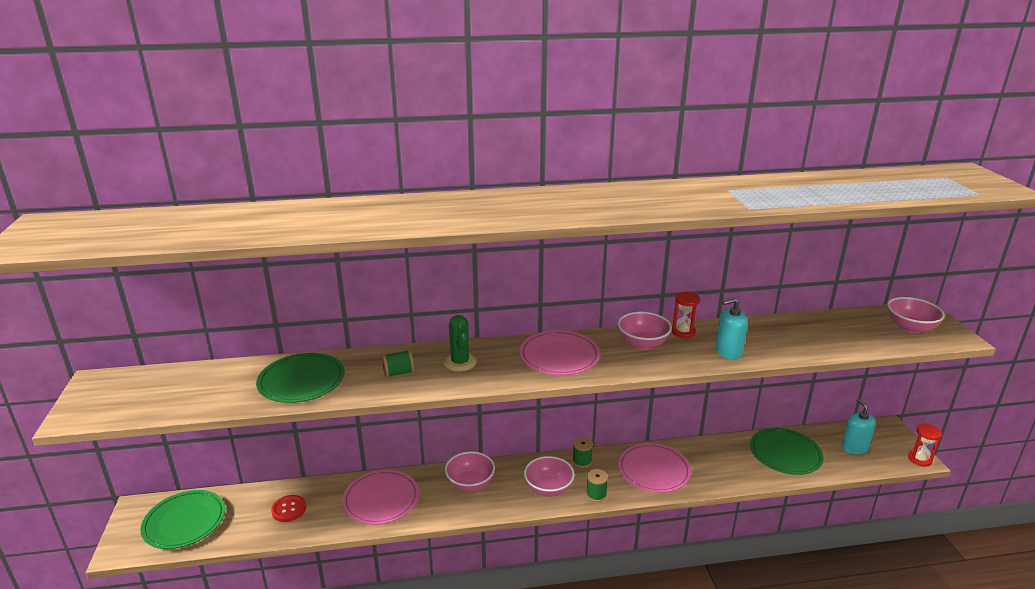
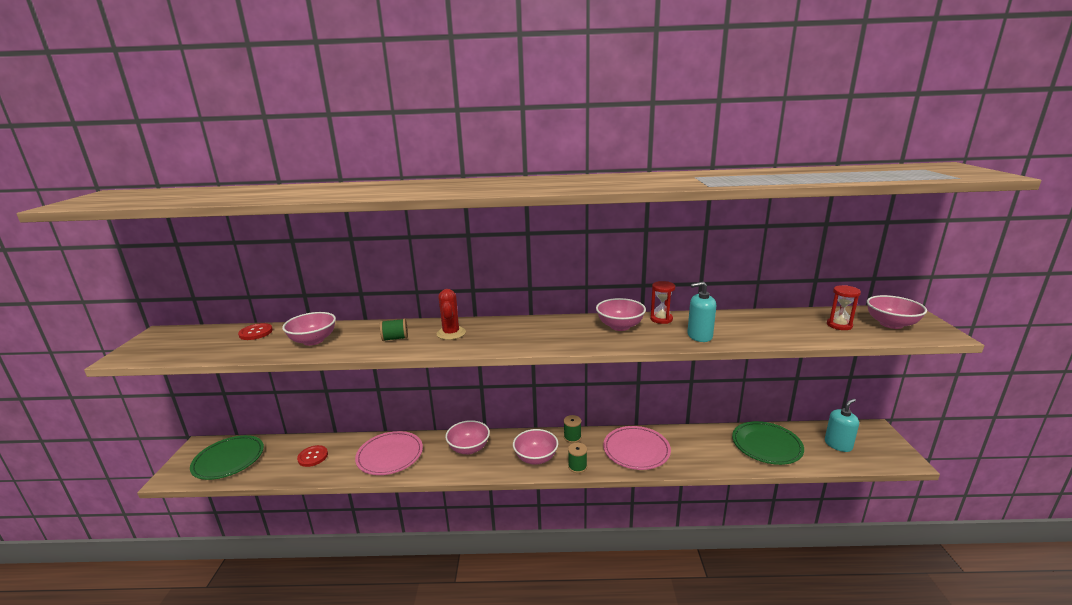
camera: 10 degrees right, 5 degrees down
green plate [256,353,345,403] -> pink bowl [282,312,336,346]
green cactus [444,315,477,372] -> red cactus [437,289,466,340]
pink plate [519,330,600,375] -> none
turquoise soap dispenser [842,399,876,454] -> turquoise soap dispenser turned 60 degrees clockwise [825,399,859,452]
red hourglass [908,424,942,467] -> red hourglass moved to [827,285,861,330]
none -> red button [238,323,273,340]

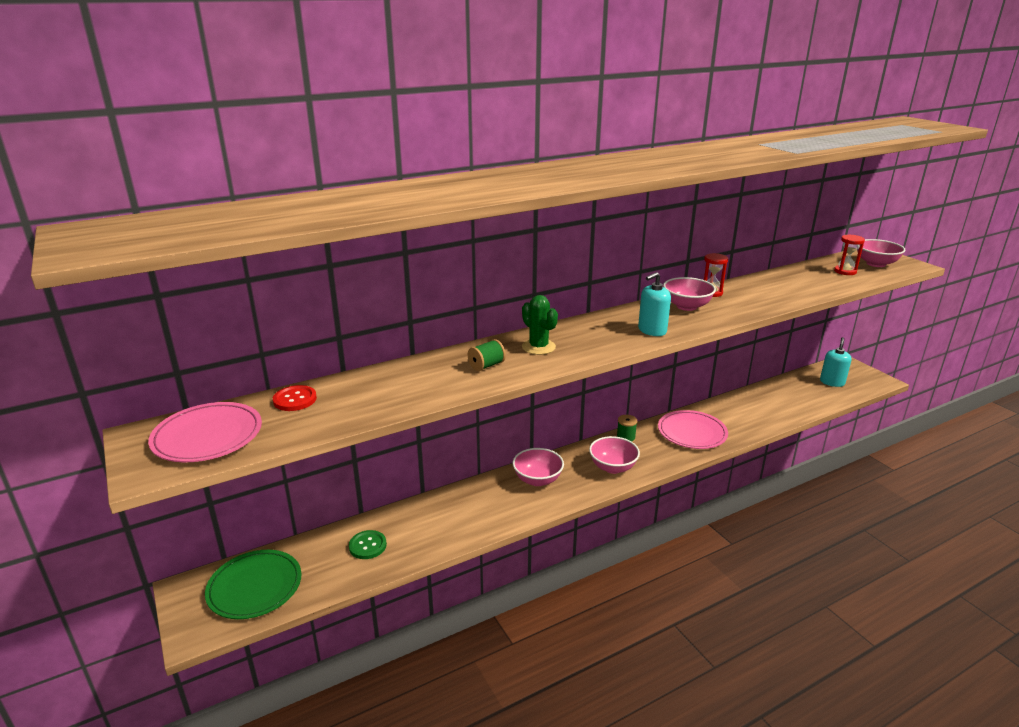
camera: 30 degrees left, 5 degrees up
pink bowl [282,312,336,346] -> none
red button [297,445,328,467] -> green button [349,530,387,559]
pink plate [355,431,423,475] -> pink plate moved to [148,402,262,462]
red cactus [437,289,466,340] -> green cactus [522,295,558,355]
green spool [568,443,587,473] -> none
turquoise soap dispenser [687,282,716,342] -> turquoise soap dispenser moved to [638,272,671,336]
green plate [732,421,804,465] -> none

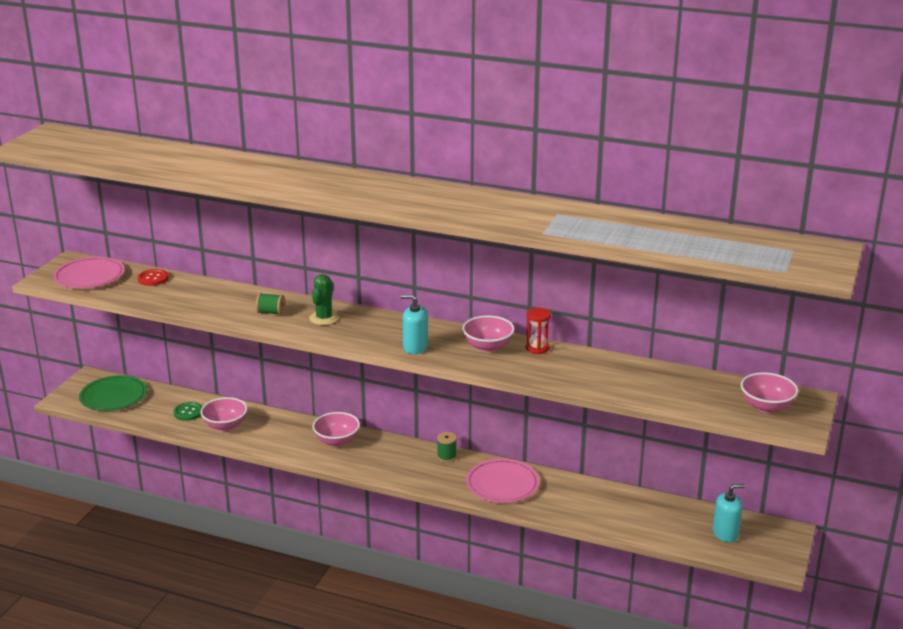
camera: 50 degrees right, 0 degrees up
pink bowl [589,436,640,474] -> pink bowl moved to [200,397,247,431]
red hourglass [834,234,865,275] -> none

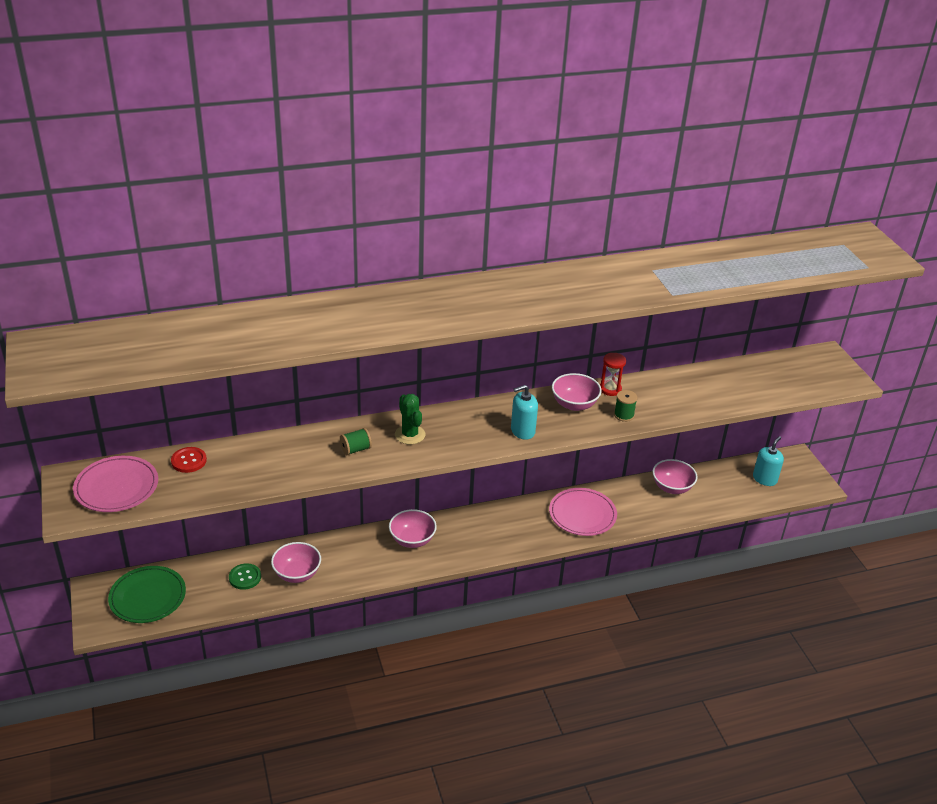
camera: 40 degrees left, 10 degrees up
green spool [437,432,457,462] -> green spool moved to [614,390,637,422]
pink bowl [741,372,798,413] -> pink bowl moved to [653,459,698,494]

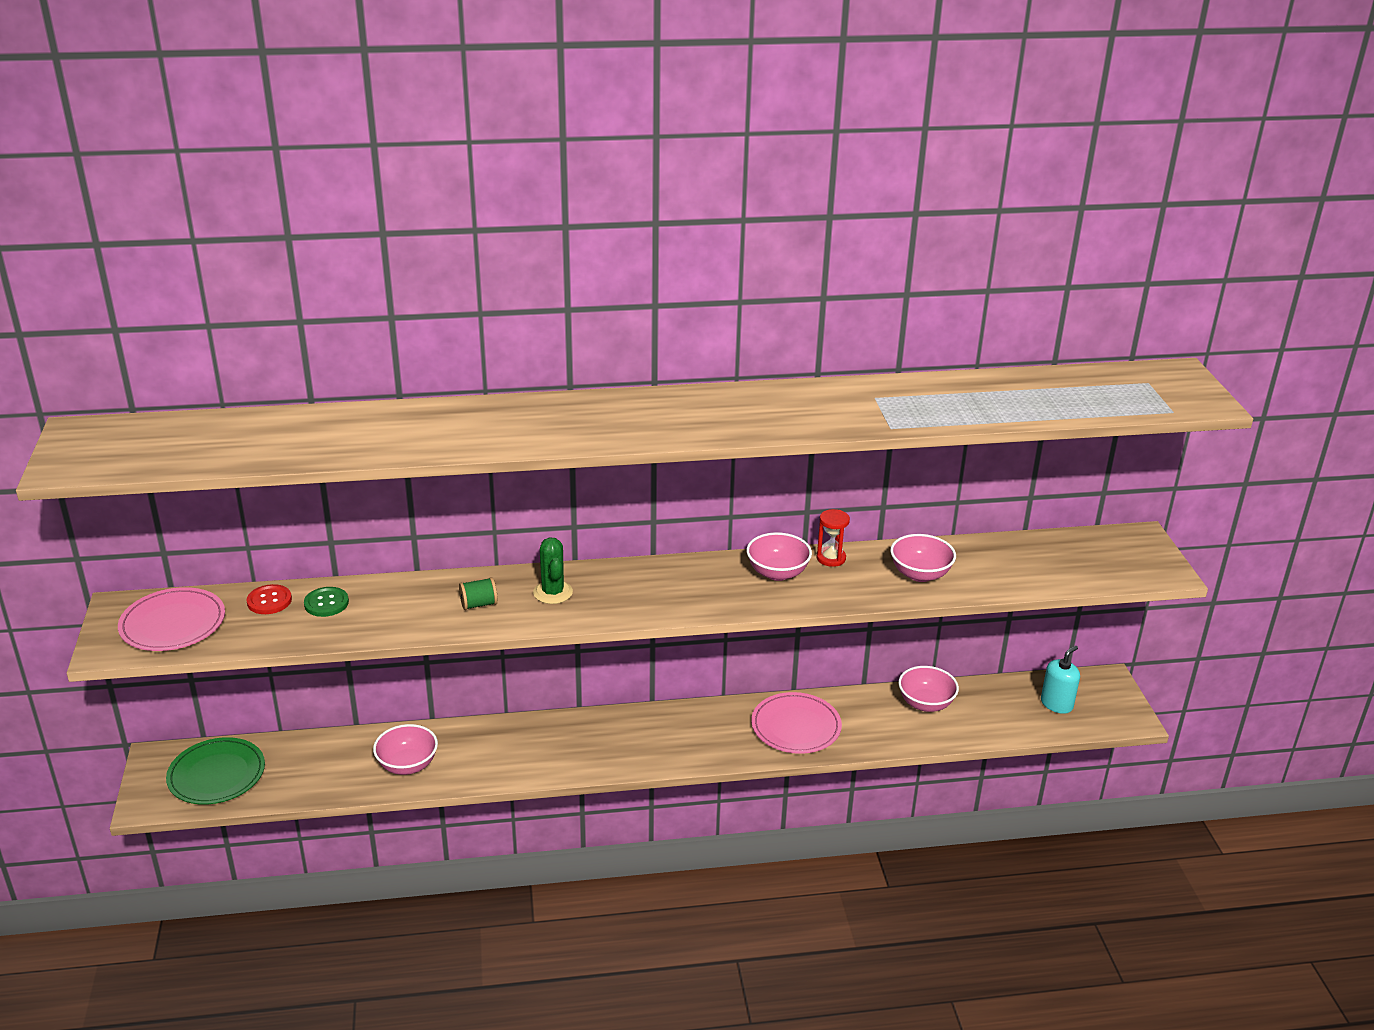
camera: 10 degrees right, 5 degrees down
green button [229,563,261,590] -> green button moved to [304,587,349,617]
pink bowl [389,509,437,548] -> pink bowl moved to [890,534,956,582]
turquoise soap dispenser [511,385,538,440] -> none
green spool [614,390,637,422] -> none

